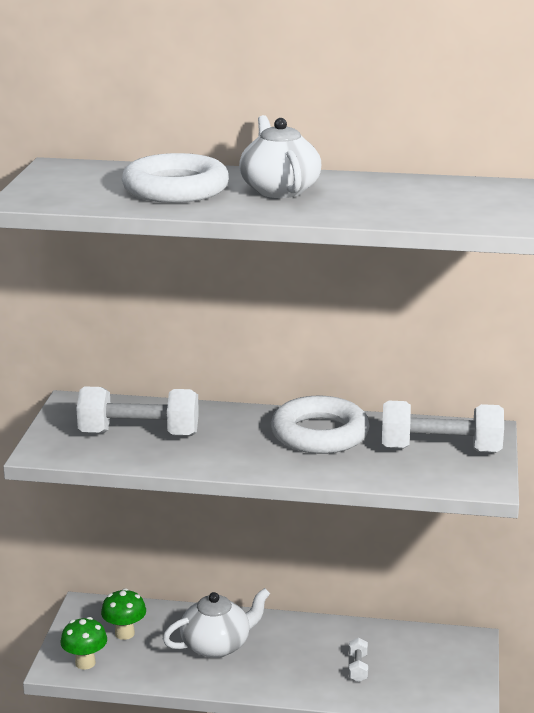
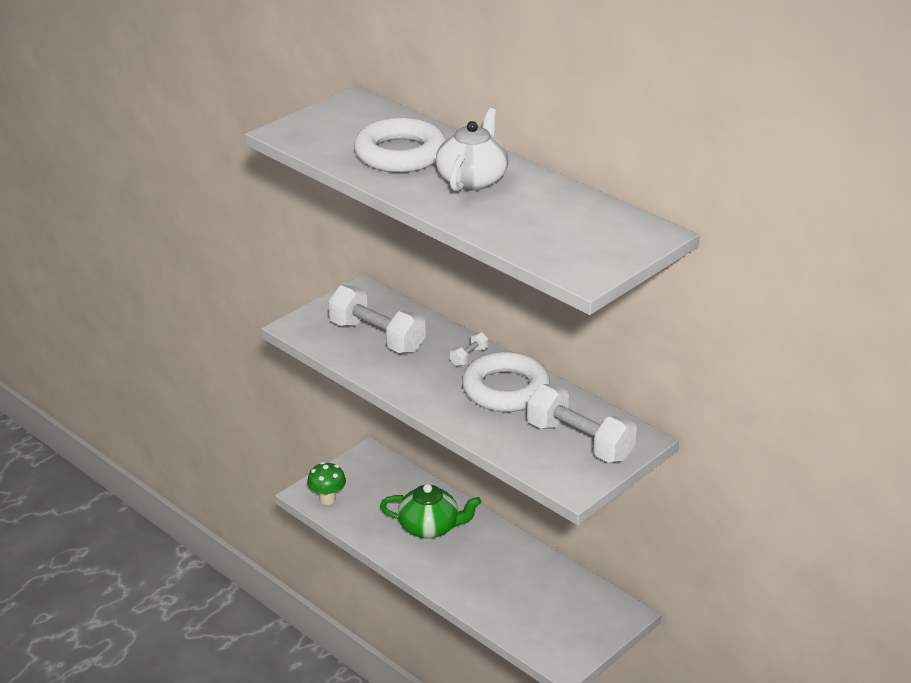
camera: 35 degrees right, 10 degrees up
green mushroom [101,588,146,640] -> none
white teapot [163,588,270,658] -> green teapot [380,484,481,538]
white dumbbell [349,638,368,682] -> white dumbbell moved to [450,332,488,366]

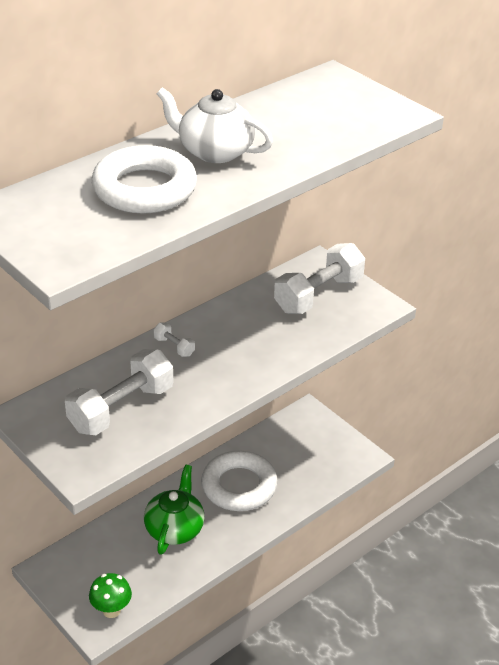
camera: 85 degrees left, 5 degrees up
white ring [462,352,550,412] -> white ring moved to [201,451,278,511]

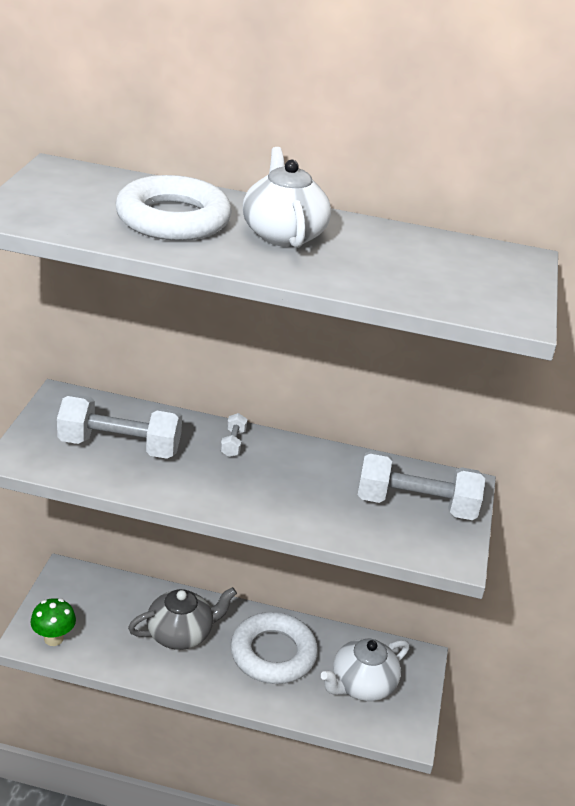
camera: 50 degrees right, 5 degrees down
green teapot [144,465,205,555] -> grey teapot [128,587,237,650]
none -> white teapot [321,638,409,701]

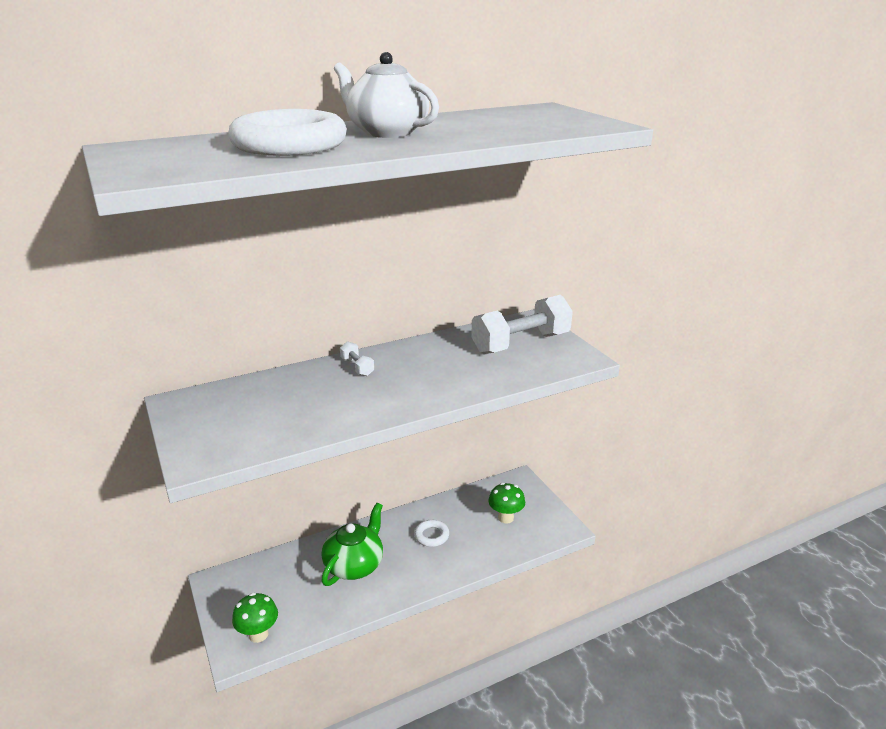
camera: 35 degrees left, 5 degrees down
white dumbbell [57,394,182,459] -> none
grey teapot [128,587,237,650] -> green teapot [321,503,383,586]
white ring [230,612,318,684] -> white ring [414,520,449,547], size x0.47
white teapot [321,638,409,701] -> green mushroom [488,483,525,524]

